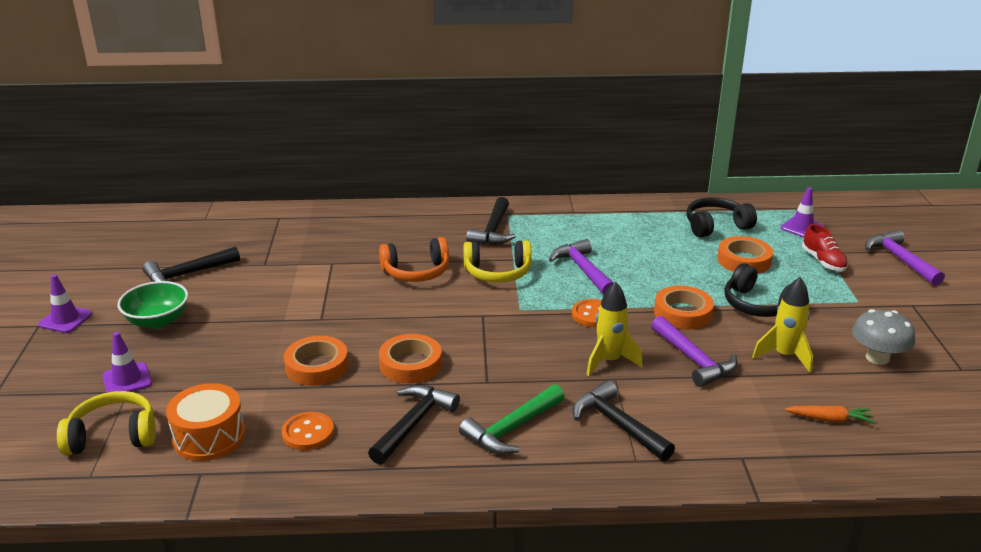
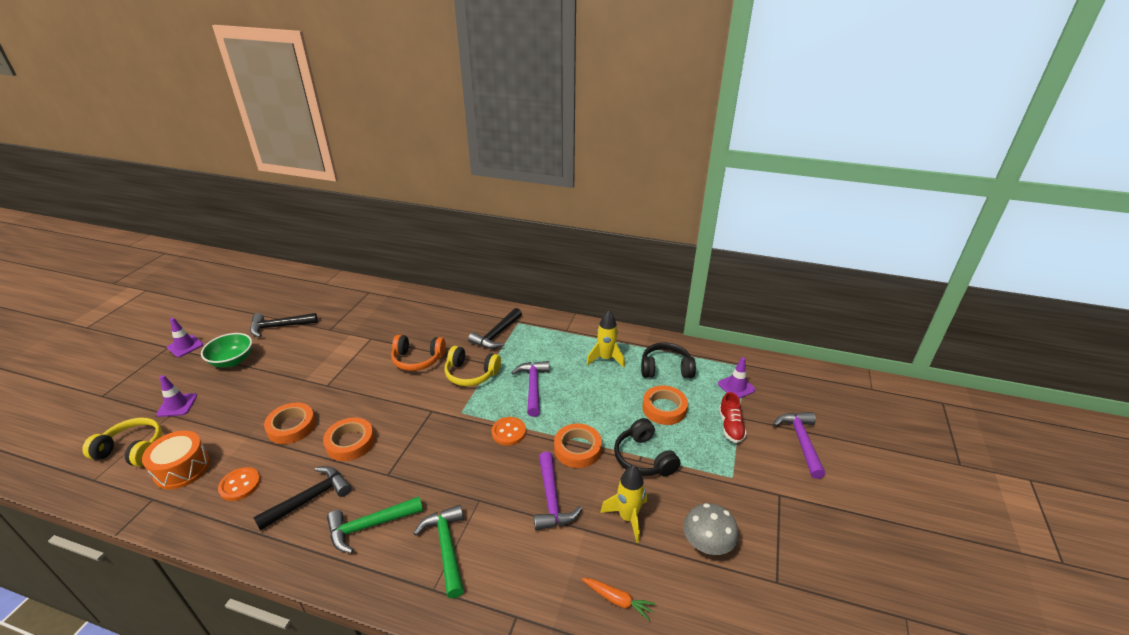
camera: 20 degrees right, 5 degrees up
black hammer [573,380,675,461] -> green hammer [413,505,464,598]
yellow rocket [586,281,643,376] -> yellow rocket moved to [587,310,625,368]

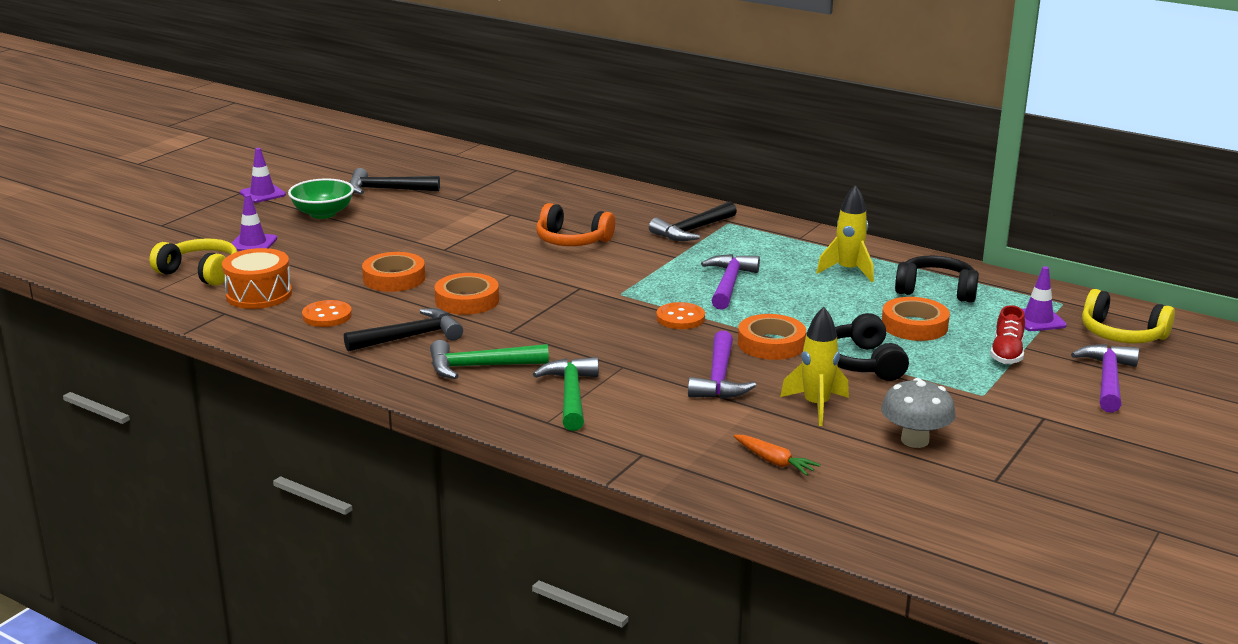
camera: 15 degrees right, 10 degrees down
yellow headphones [444,346,501,386] -> yellow headphones moved to [1082,289,1175,344]

